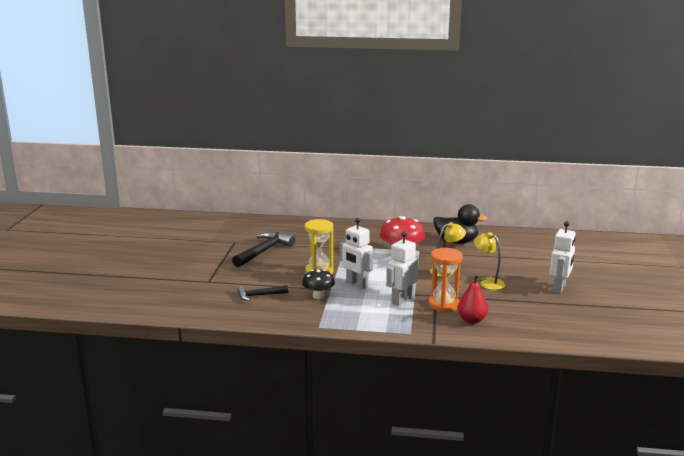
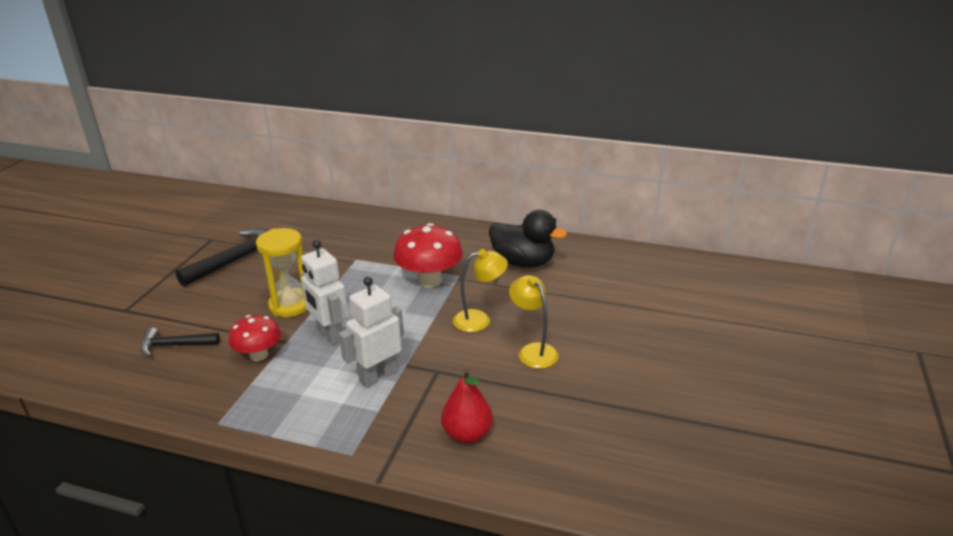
camera: 10 degrees right, 10 degrees up
black mushroom [302,270,335,299] -> red mushroom [229,315,281,361]
orange hourglass [429,248,463,312] -> none
white robot [549,221,576,294] -> none

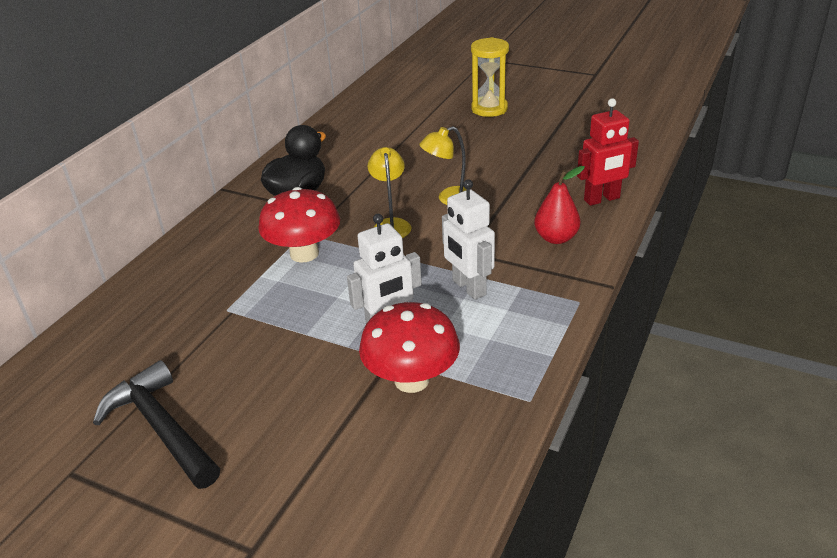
camera: 80 degrees left, 5 degrees up
black hammer [140,328,220,357] -> none
red mushroom [229,315,281,361] -> red mushroom [359,302,460,393], size x1.56
yellow hourglass [256,228,307,317] -> yellow hourglass moved to [471,37,509,117]
none -> red robot [577,98,639,206]

